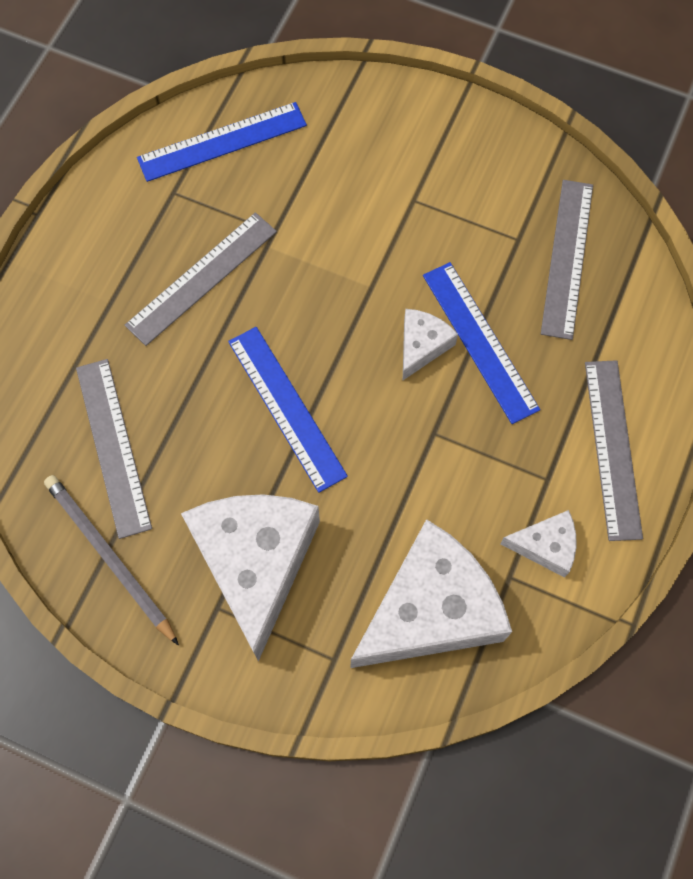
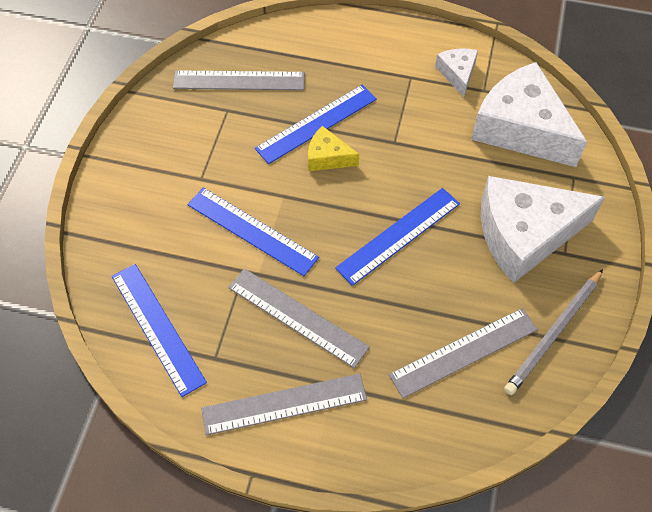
camera: 100 degrees left, 10 degrees down
white cheese [403,309,458,380] -> yellow cheese [308,126,359,171]
grey ruler [585,360,643,541] -> grey ruler moved to [201,374,367,435]
none -> blue ruler [187,188,319,276]

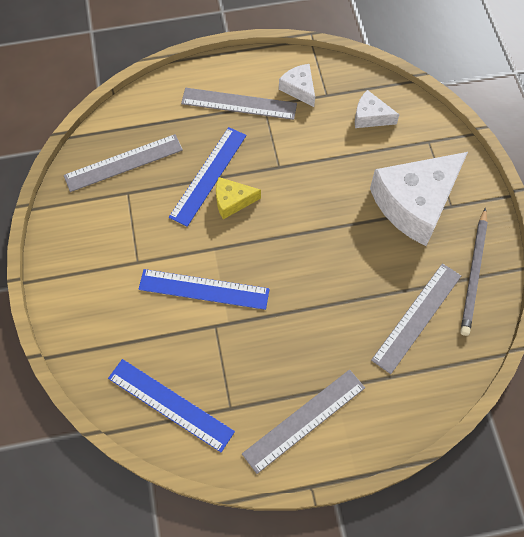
camera: 25 degrees left, 5 degrees up
grey ruler [228,268,370,368] -> grey ruler moved to [181,88,297,120]
blue ruler [335,188,460,286] -> none
white cheese [471,62,587,167] -> white cheese [355,90,400,128], size x0.47

